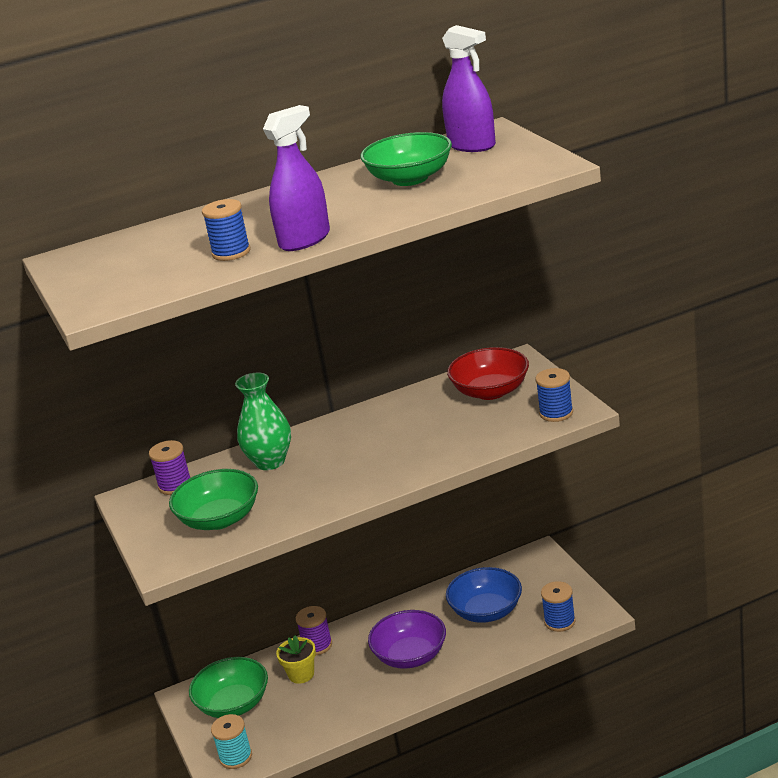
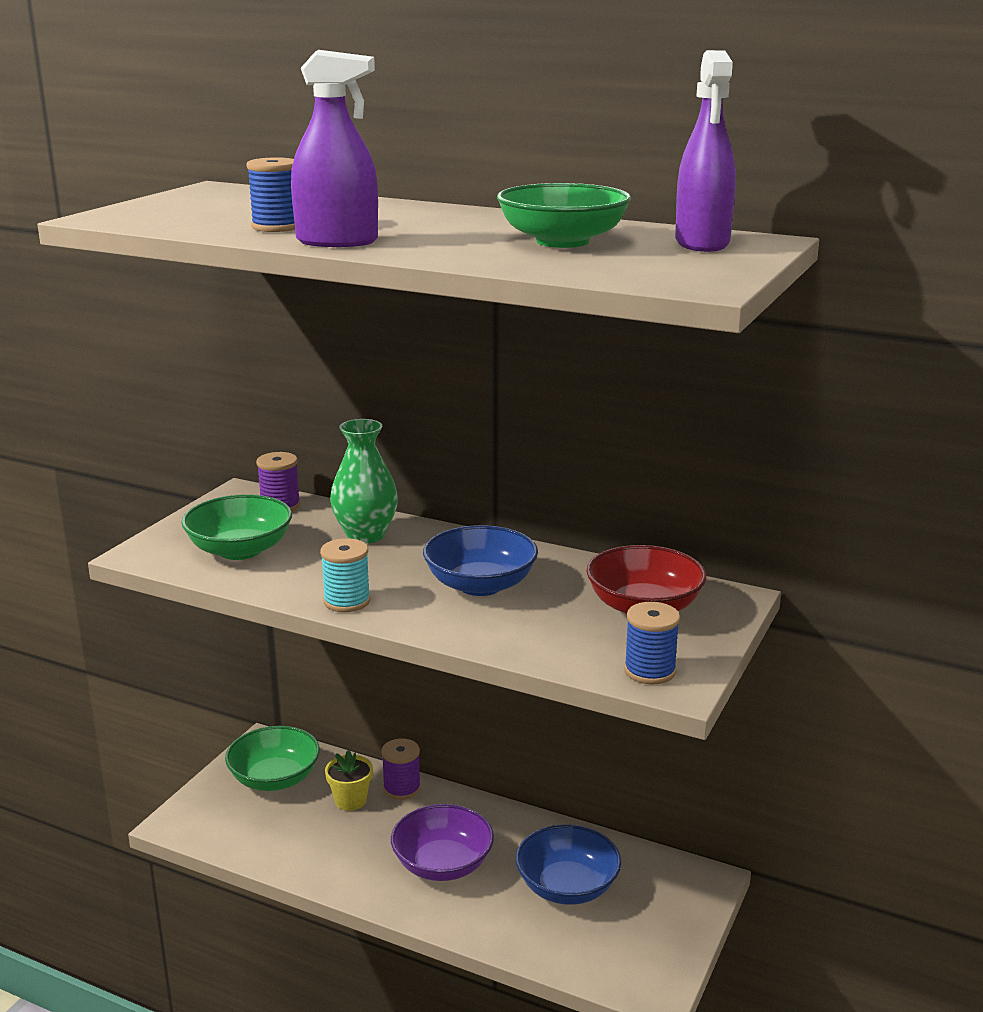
camera: 45 degrees right, 5 degrees down
turquoise spool [211,714,252,769] -> turquoise spool moved to [320,538,370,612]
blue spool [541,581,575,632] -> none
none -> blue bowl [423,525,538,596]

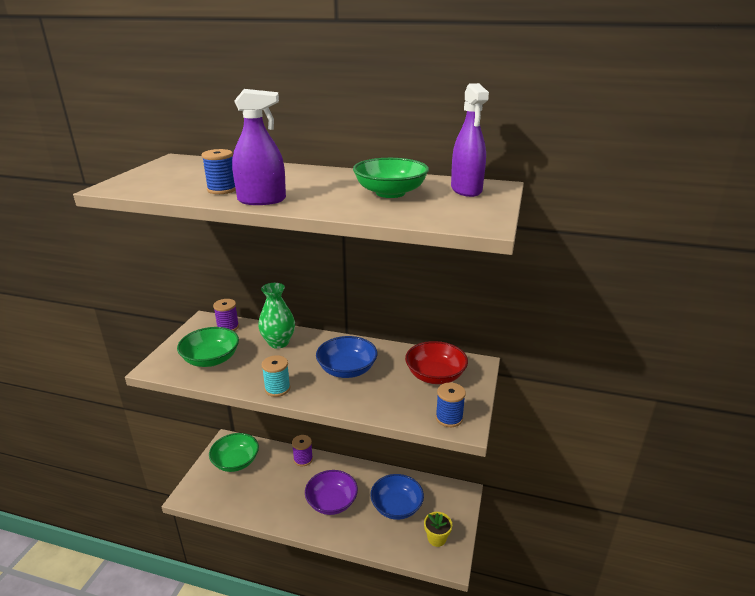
camera: 10 degrees left, 5 degrees up
yellow flower pot [325,750,373,811] -> yellow flower pot moved to [424,512,452,547]

